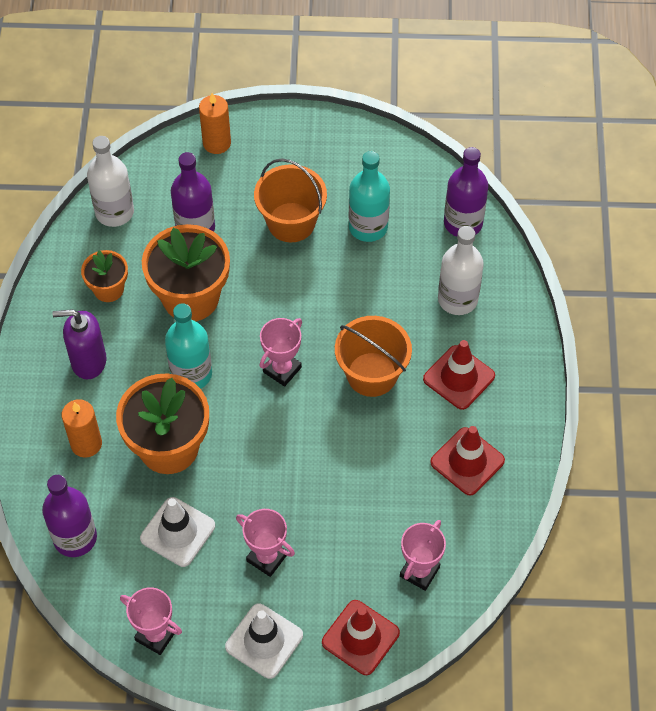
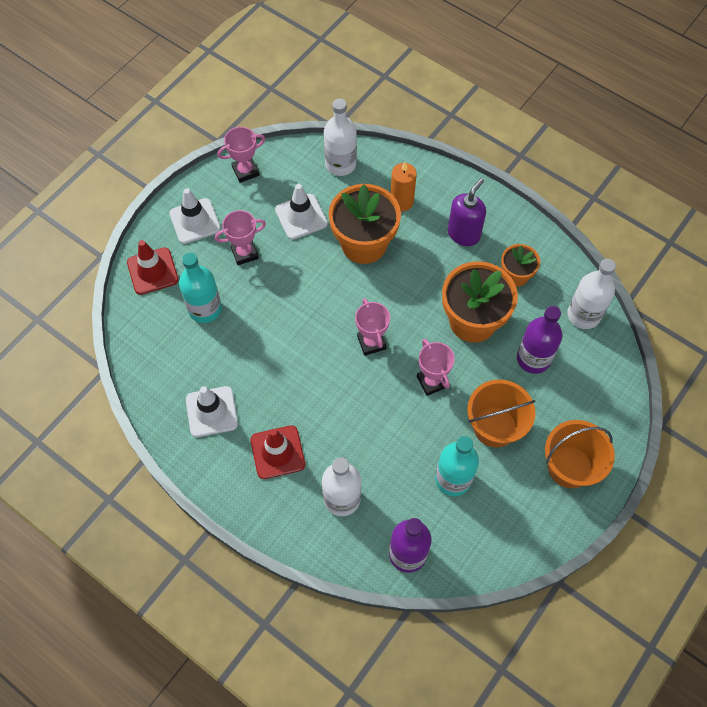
camera: 125 degrees right, 5 degrees up
purple bottle [42,475,97,557] -> white bottle [324,99,357,176]
turquoise bottle [165,303,212,389] -> turquoise bottle moved to [179,252,222,323]
orange candle [199,93,231,154] -> none
orange bucket [335,316,412,397] -> orange bucket moved to [545,420,615,488]
pink trophy [400,520,446,591] -> pink trophy moved to [417,339,455,396]
red traffic cone [430,426,505,496] -> white traffic cone [186,386,238,437]

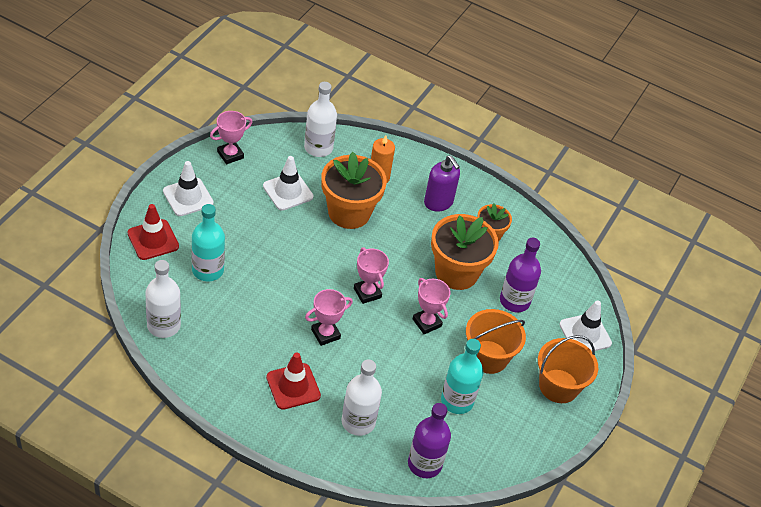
camera: 15 degrees left, 15 degrees down
white traffic cone [186,386,238,437] -> white traffic cone moved to [559,300,612,351]
pink trophy [215,210,266,265] -> pink trophy moved to [305,289,353,346]
purple soap dispenser [448,178,486,246] -> purple soap dispenser turned 120 degrees clockwise [424,155,460,212]
white bottle [567,259,616,329] -> white bottle moved to [145,260,181,338]

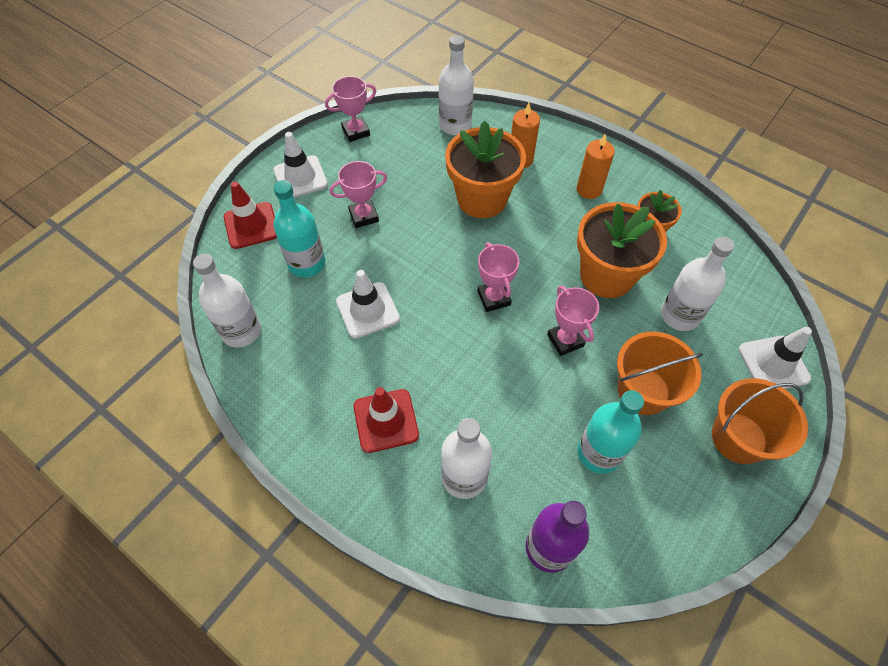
camera: 15 degrees right, 10 degrees up
white traffic cone [263,156,313,211] -> white traffic cone moved to [336,270,400,339]
pink trophy [305,289,353,346] -> pink trophy moved to [330,161,387,228]
purple soap dispenser [424,155,460,212] -> orange candle [576,133,615,199]
purple bottle [500,238,541,312] -> white bottle [661,236,734,331]

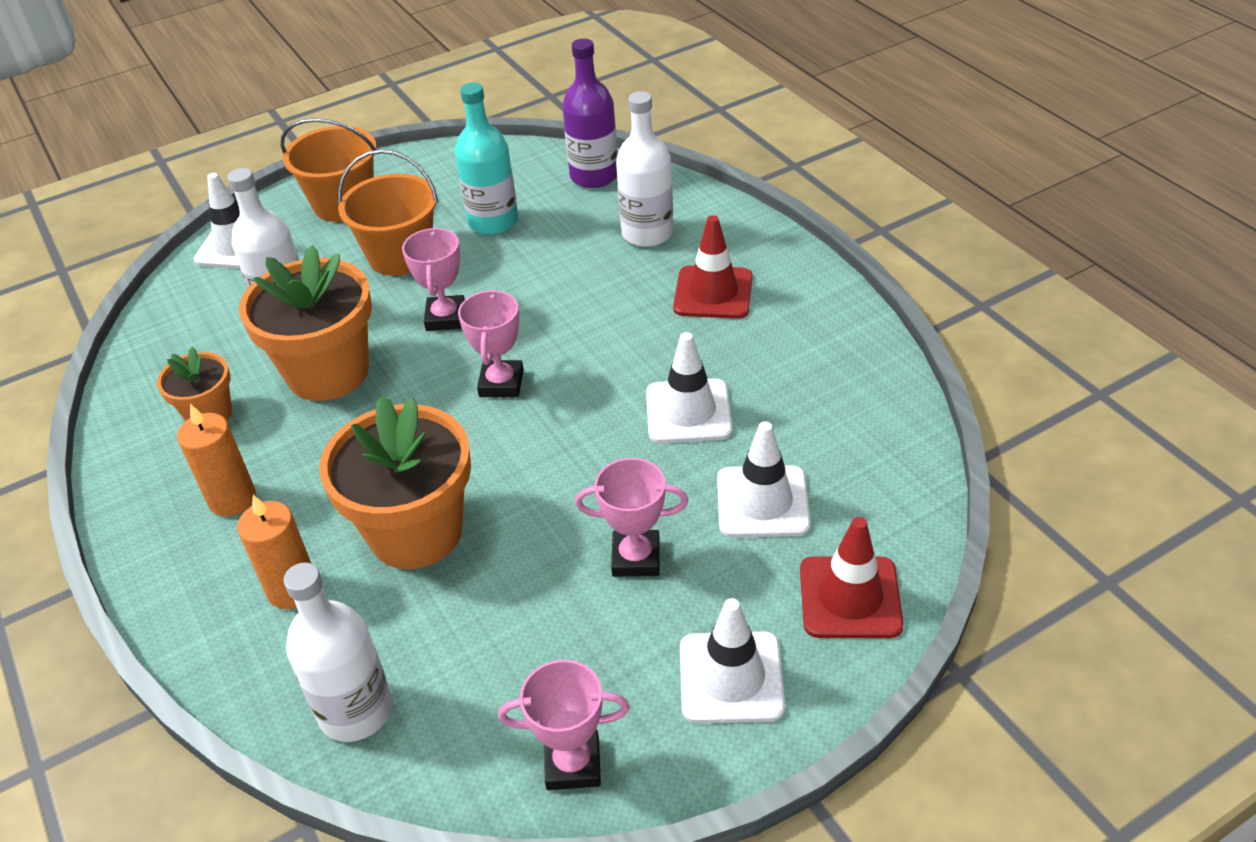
camera: 155 degrees left, 15 degrees down
white bottle [193,254,261,348] -> none
turquoise bottle [273,180,325,277] -> white traffic cone [717,421,811,538]

